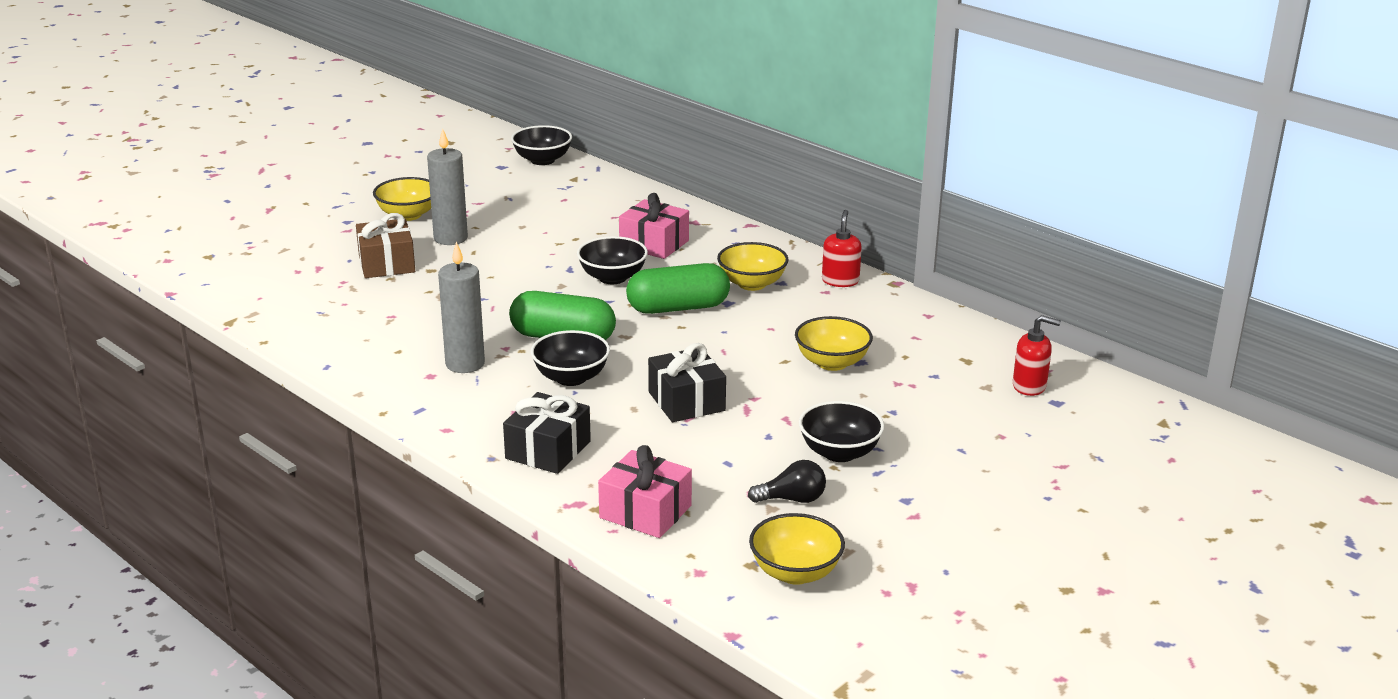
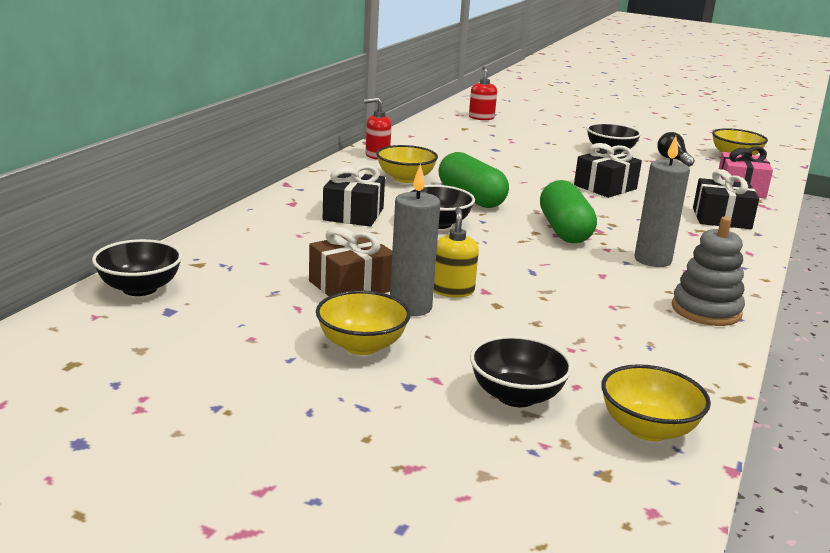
camera: 110 degrees left, 5 degrees down
brown gift [356,213,415,278] -> brown gift moved to [309,227,392,296]
black bowl [531,330,610,386] -> black bowl moved to [470,335,573,407]
pink gift [619,193,689,259] -> black gift [323,165,385,227]
yellow bowl [795,316,873,371] -> yellow bowl moved to [601,364,711,441]
none -> yellow soap dispenser [434,207,479,297]
none -> grey stacking toy [672,217,745,326]

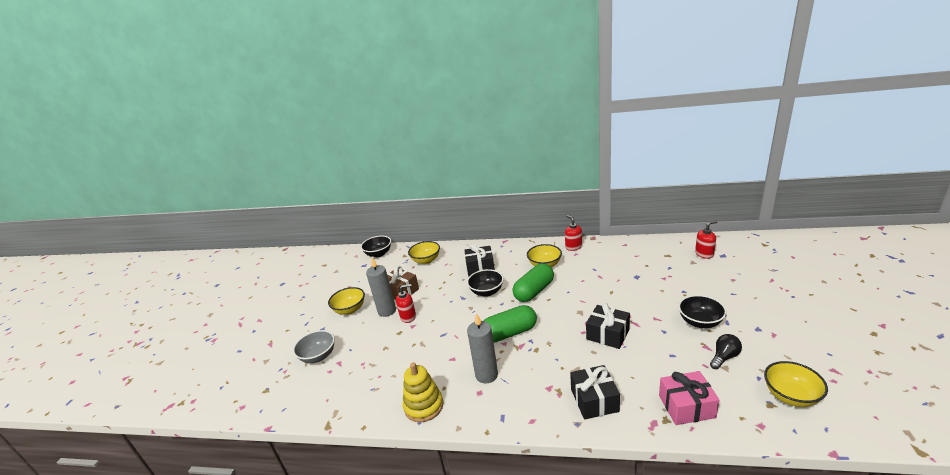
camera: 80 degrees right, 5 degrees up
yellow soap dispenser [434,207,479,297] -> red soap dispenser [396,284,416,323]
black bowl [470,335,573,407] -> grey bowl [293,330,335,363]
yellow bowl [601,364,711,441] -> yellow bowl moved to [408,241,440,264]
grey stacking toy [672,217,745,326] -> yellow stacking toy [403,362,444,422]

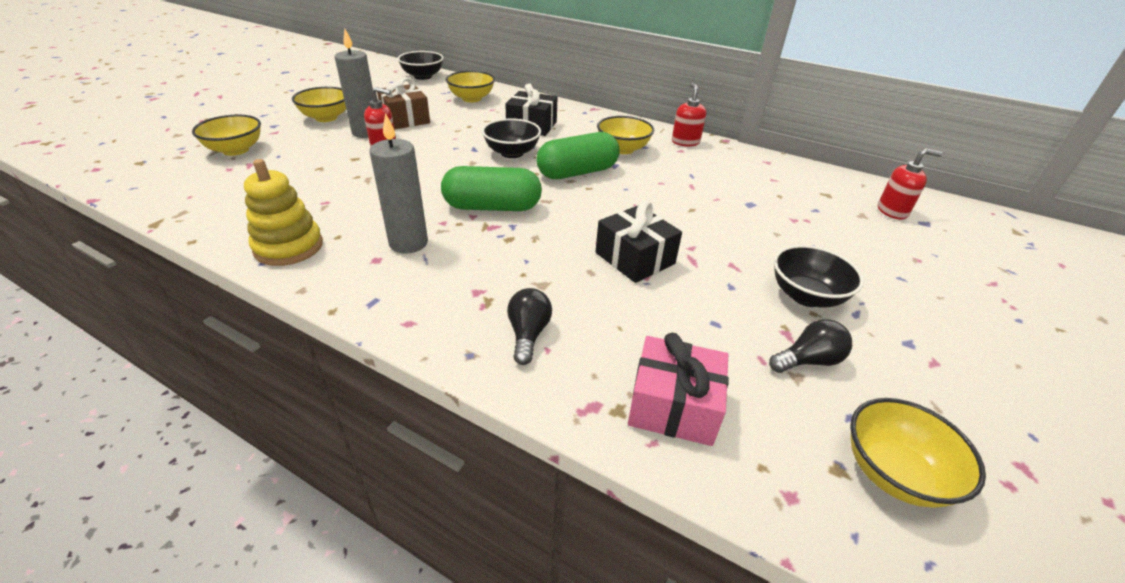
camera: 15 degrees right, 10 degrees up
grey bowl [293,330,335,363] -> yellow bowl [192,115,261,156]
black gift [570,365,620,420] -> black light bulb [507,288,552,365]

